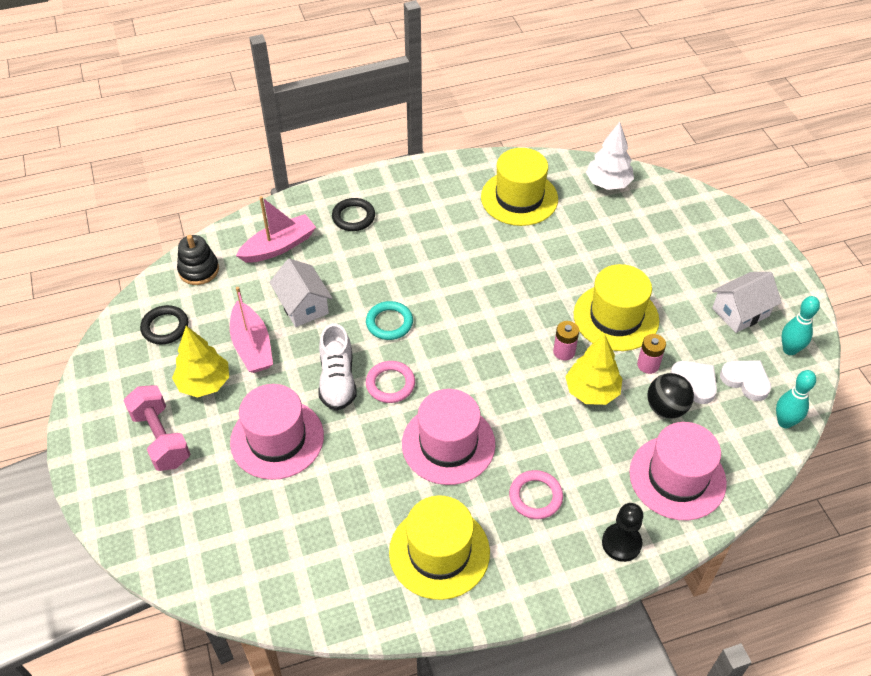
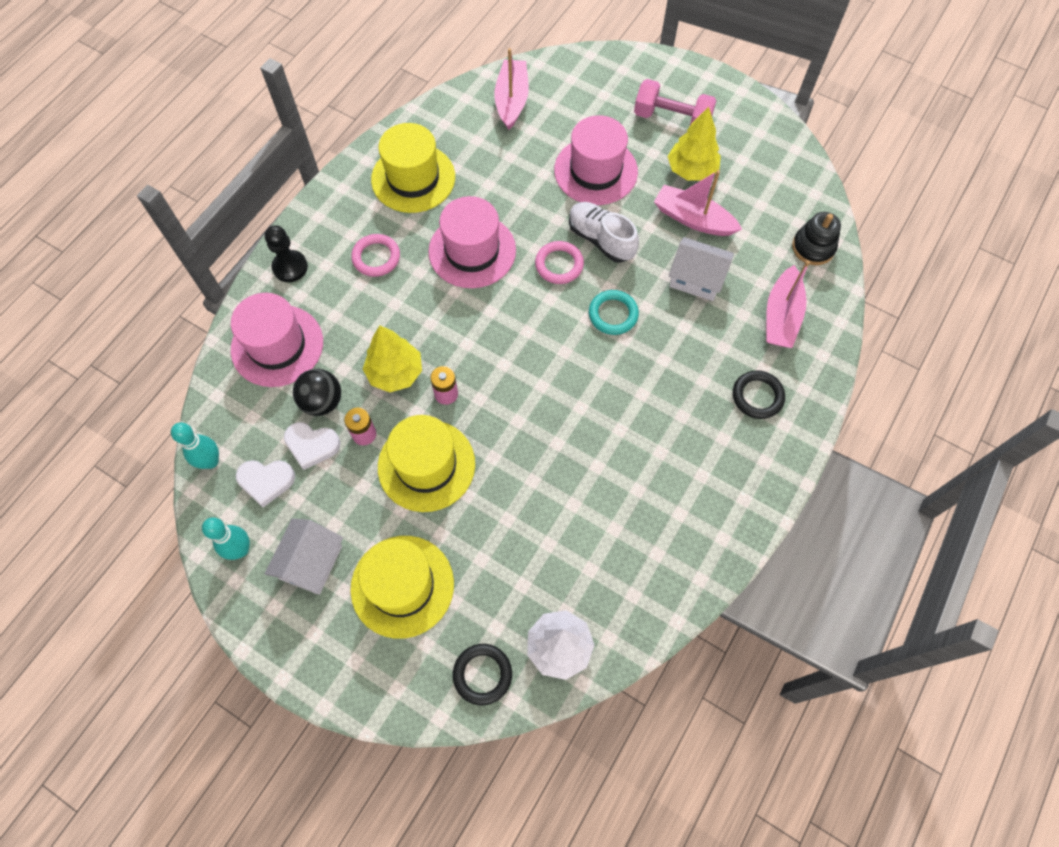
camera: 140 degrees right, 15 degrees up
black ring [140,305,188,345] -> black ring moved to [453,644,512,705]
yellow hat [481,148,558,226] -> yellow hat moved to [350,536,454,639]
none -> pink boat [494,48,529,130]

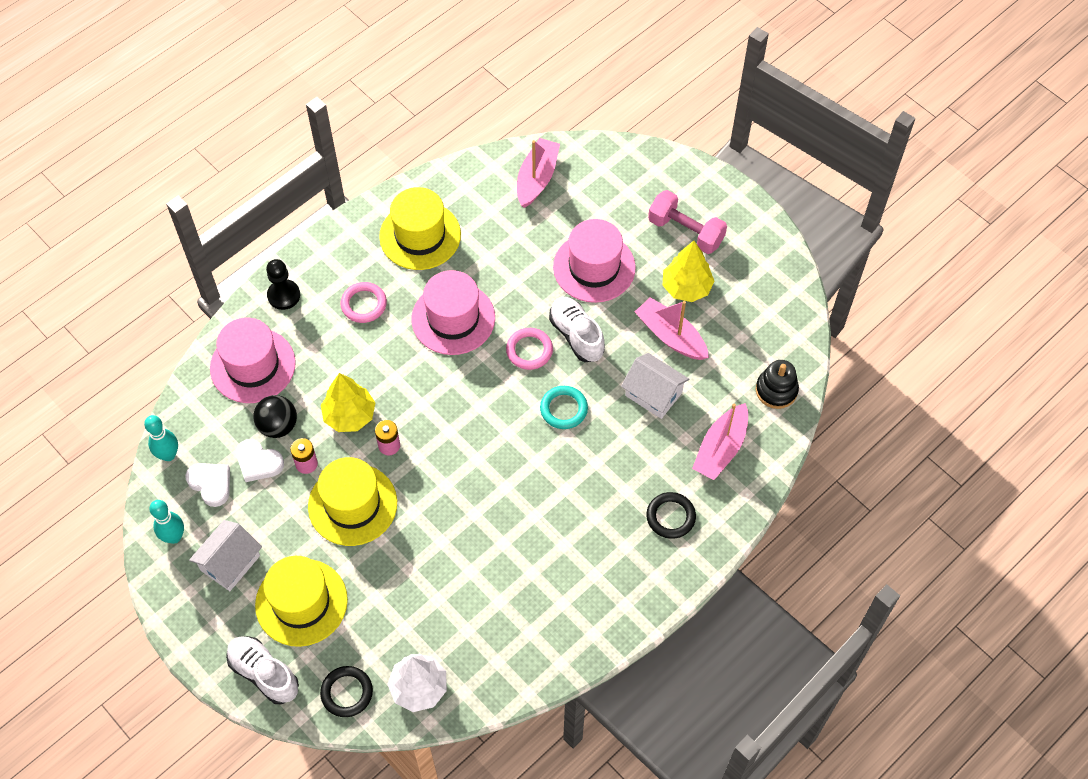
camera: 15 degrees right, 5 degrees down
white heart [236,460,295,507] -> white heart turned 150 degrees counterclockwise [185,463,230,507]
none -> white shoe [226,636,299,704]

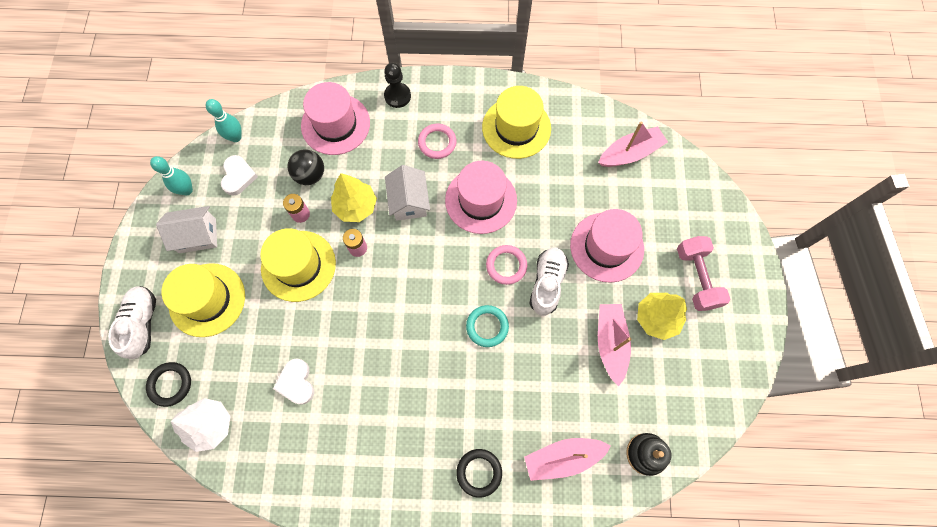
camera: 45 degrees right, 10 degrees up
white heart [236,439,284,482] -> white heart moved to [273,358,314,405]
white house [621,353,689,419] -> white house moved to [385,165,430,221]

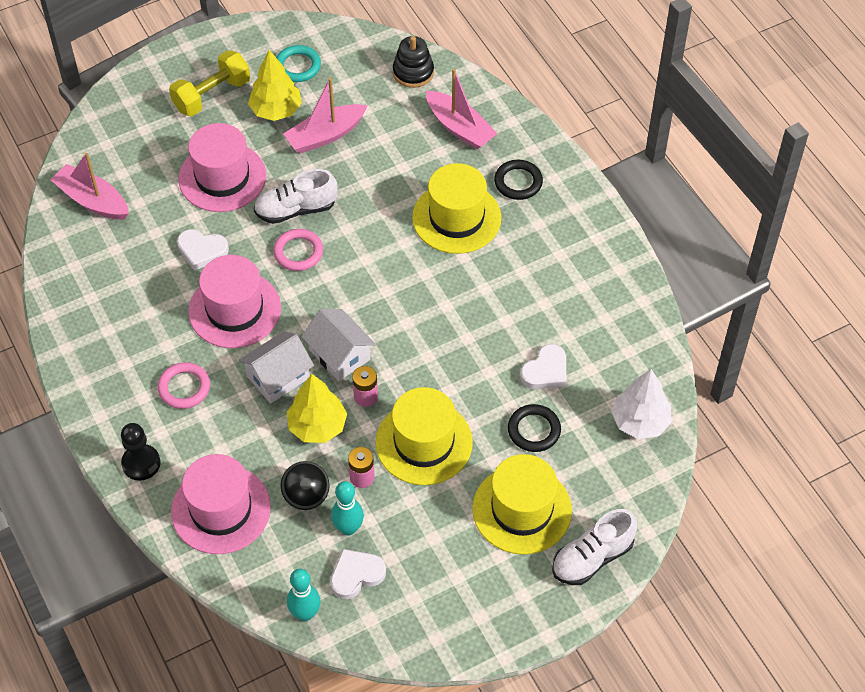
camera: 120 degrees left, 15 degrees down
black ring [146,362,191,407] -> black ring moved to [508,404,561,452]
turquoise bowling pin [150,156,193,196] -> turquoise bowling pin moved to [331,481,364,536]
white house [156,206,217,253] -> white house moved to [301,308,376,381]
turquoise ring [466,305,509,347] -> turquoise ring moved to [276,45,321,82]
yellow hat [482,86,551,159] -> yellow hat moved to [412,163,501,254]
pink dumbbell [677,236,731,311] -> yellow dumbbell [169,50,250,116]
none -> white heart [177,229,229,271]

